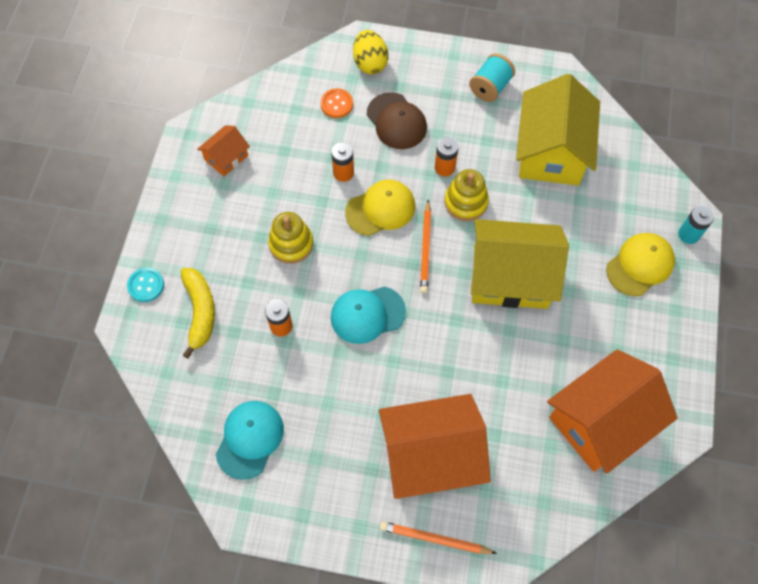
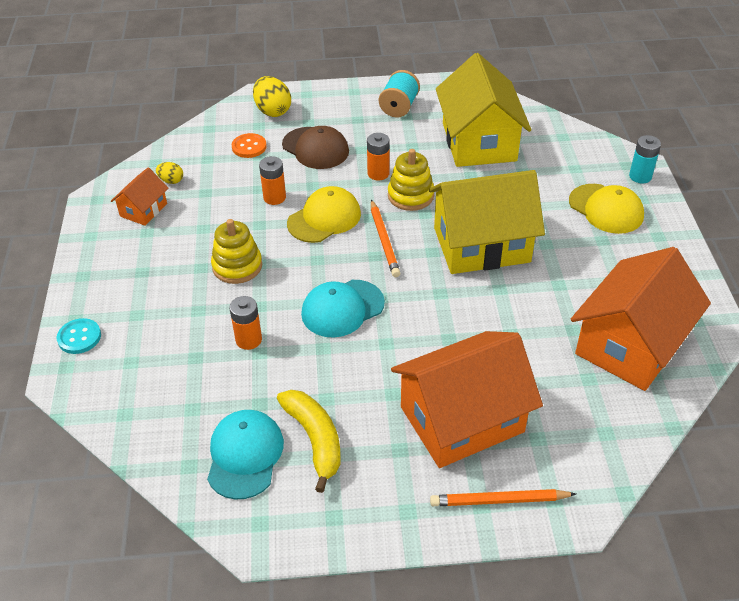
camera: 15 degrees left, 20 degrees down
yellow banana [181,268,215,359] -> yellow banana moved to [277,390,341,493]
yellow cap [606,233,675,296] -> yellow cap turned 105 degrees clockwise [569,184,644,234]
none -> yellow egg [156,162,183,184]

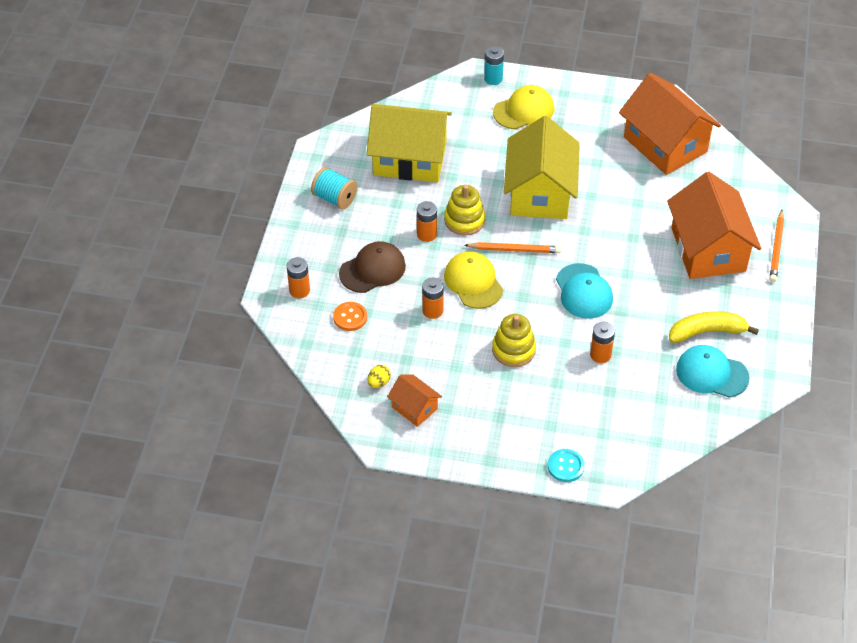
camera: 75 degrees left, 5 degrees up
yellow egg [253,76,291,117] -> orange battery [287,257,310,298]

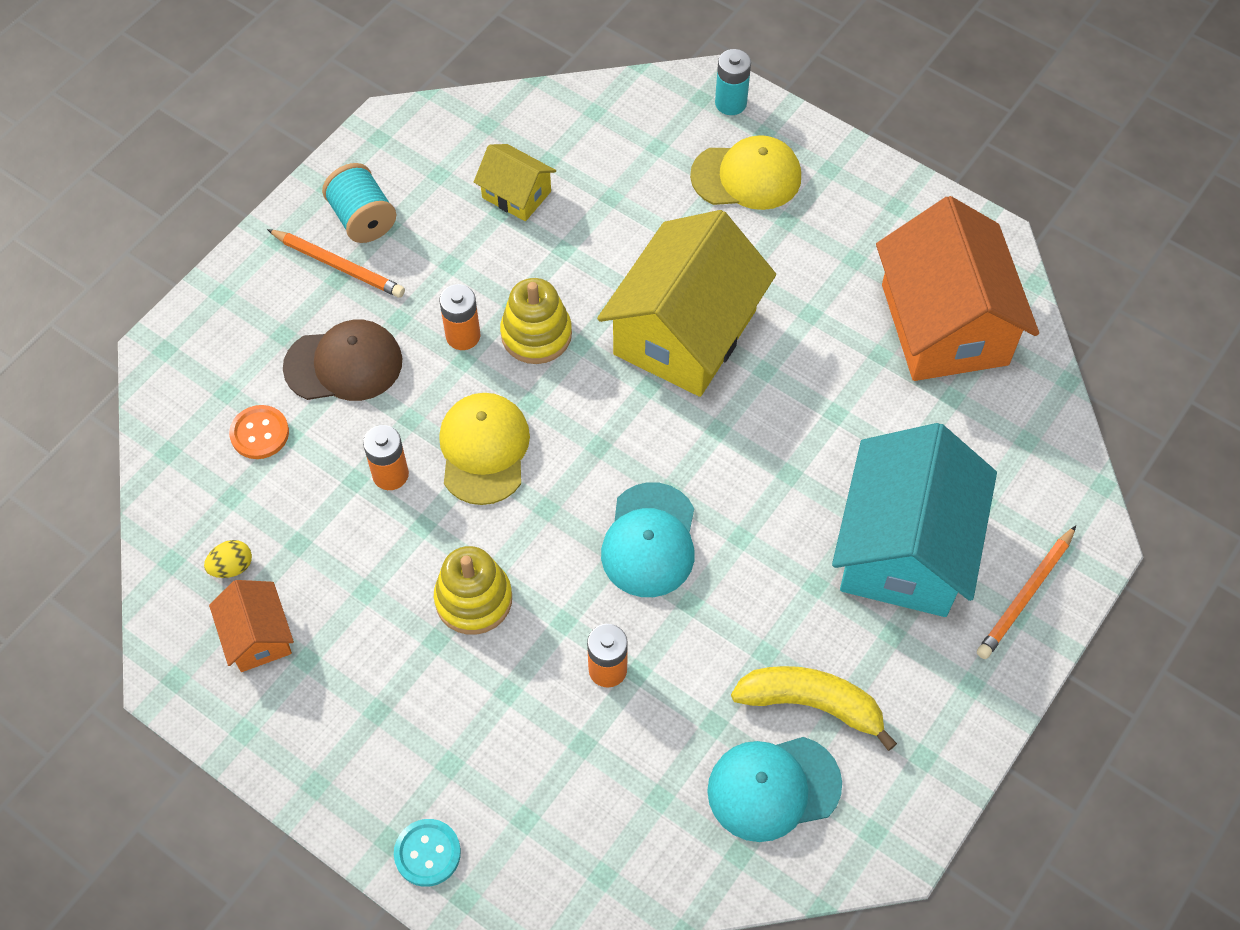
camera: 25 degrees right, 10 degrees up
orange battery [287,257,310,298] -> none
yellow house [367,104,452,182] -> yellow house [474,144,556,221], size x0.48
orange pencil [464,242,561,253] -> orange pencil moved to [267,229,405,298]
orange house [667,172,761,279] -> turquoise house [832,423,997,617]
turquoise cap [676,345,750,398] -> turquoise cap turned 60 degrees counterclockwise [707,737,842,842]

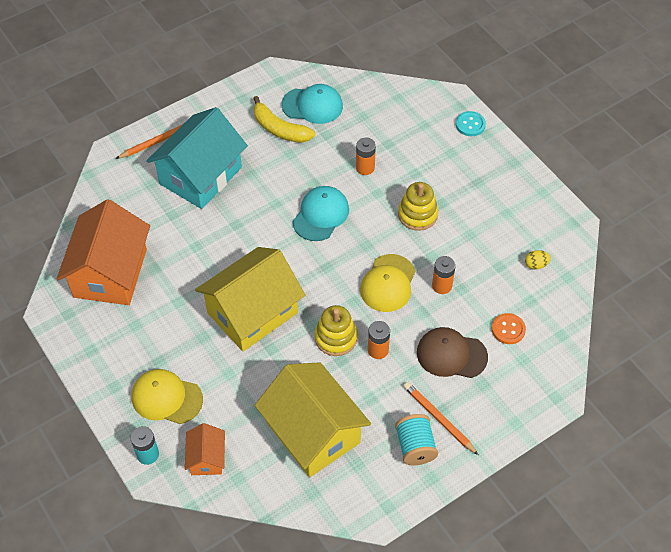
camera: 160 degrees left, 5 degrees down
orange house [209,580,294,672] -> orange house moved to [185,423,225,475]
yellow house [474,144,556,221] -> yellow house [255,362,371,477], size x2.10

